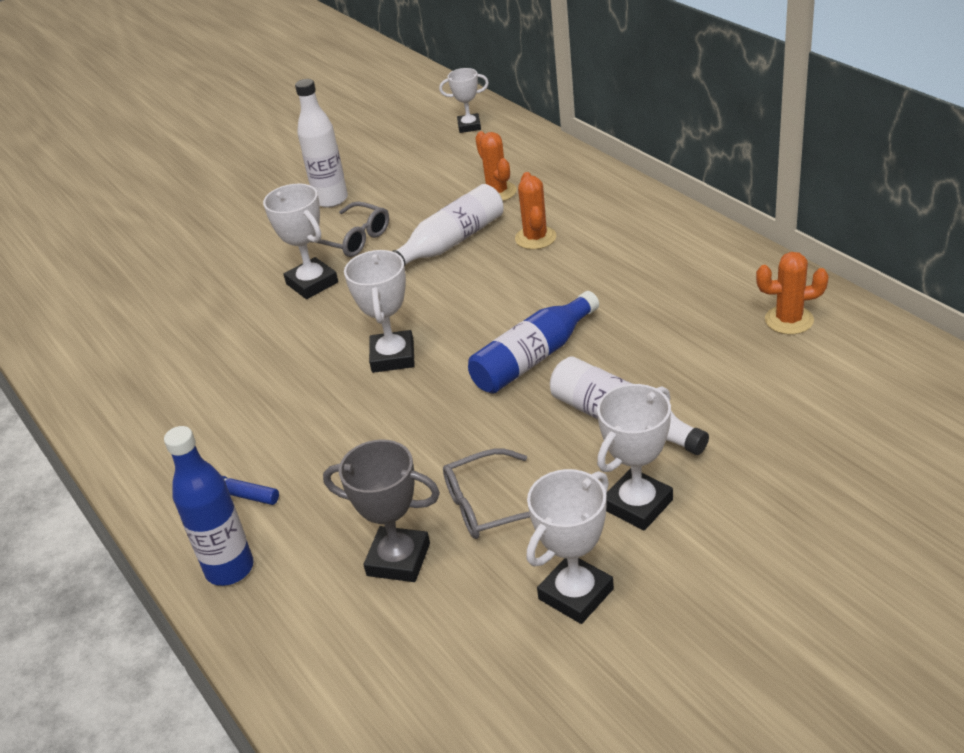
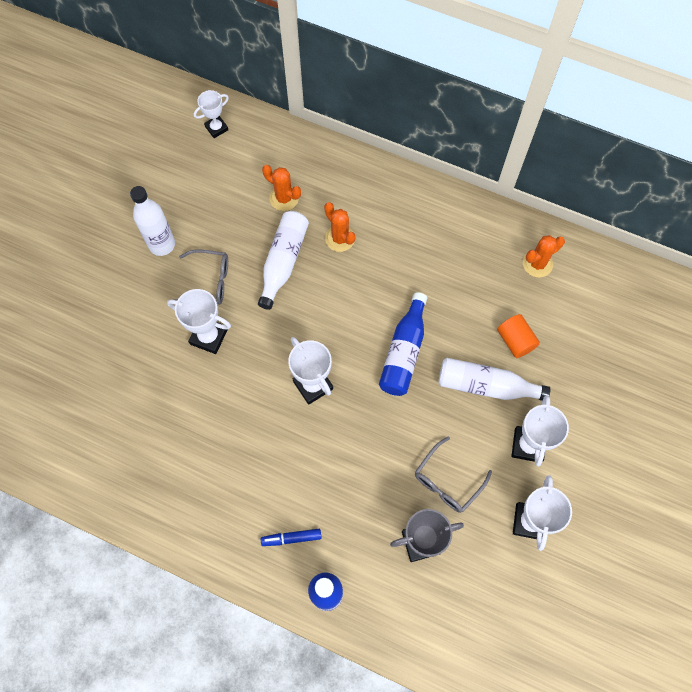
camera: 35 degrees left, 30 degrees up
none -> orange cylinder [497,314,540,358]

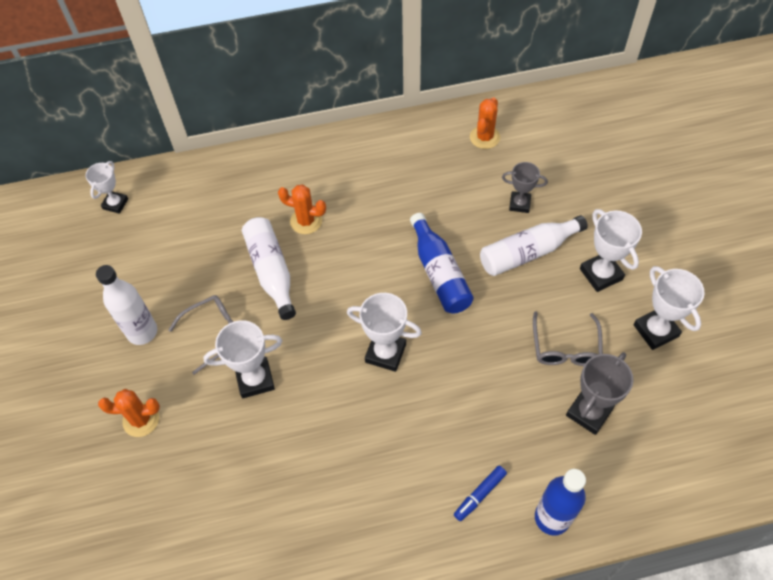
camera: 35 degrees left, 10 degrees down
orange cactus [262,165,301,211] -> orange cactus moved to [98,389,160,437]
orange cylinder [497,314,540,358] -> grey trophy [502,162,548,213]

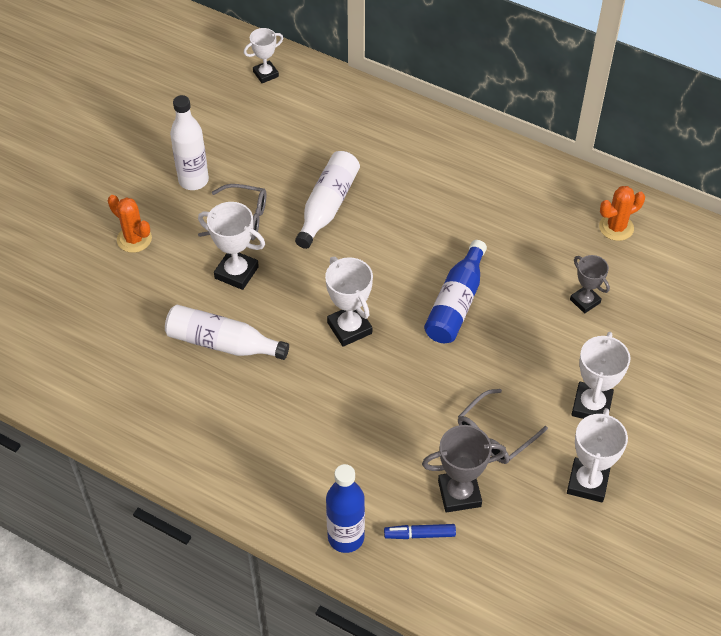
camera: 40 degrees right, 5 degrees down
orange cactus [278,184,326,234] -> none
blue marker [454,466,507,521] -> blue marker moved to [384,524,456,539]
white bottle [480,215,588,276] -> white bottle moved to [165,305,289,360]

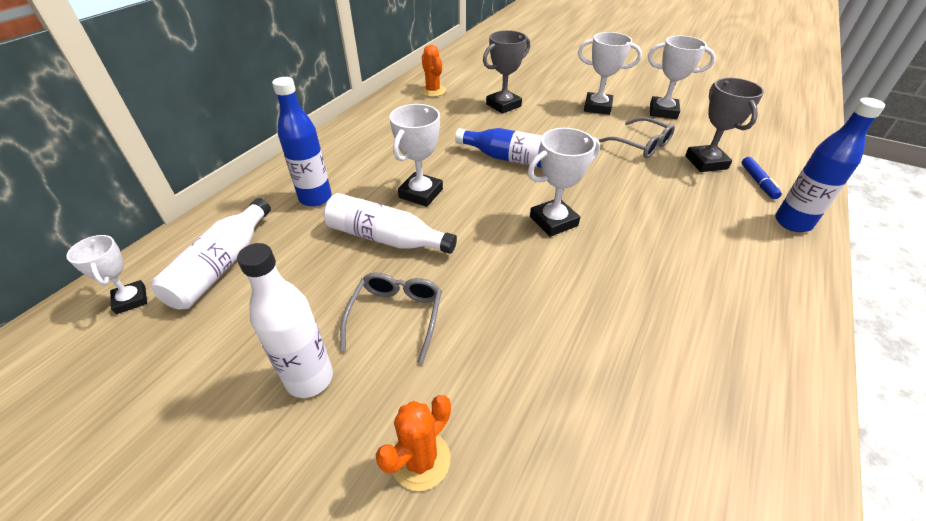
camera: 90 degrees left, 10 degrees down
white bottle [165,305,289,360] -> white bottle moved to [151,198,271,309]
white trophy [198,202,265,290] -> white trophy moved to [390,104,443,207]
grey trophy [570,255,610,314] -> grey trophy [483,30,530,114], size x1.51
none -> blue bottle [272,77,332,207]

